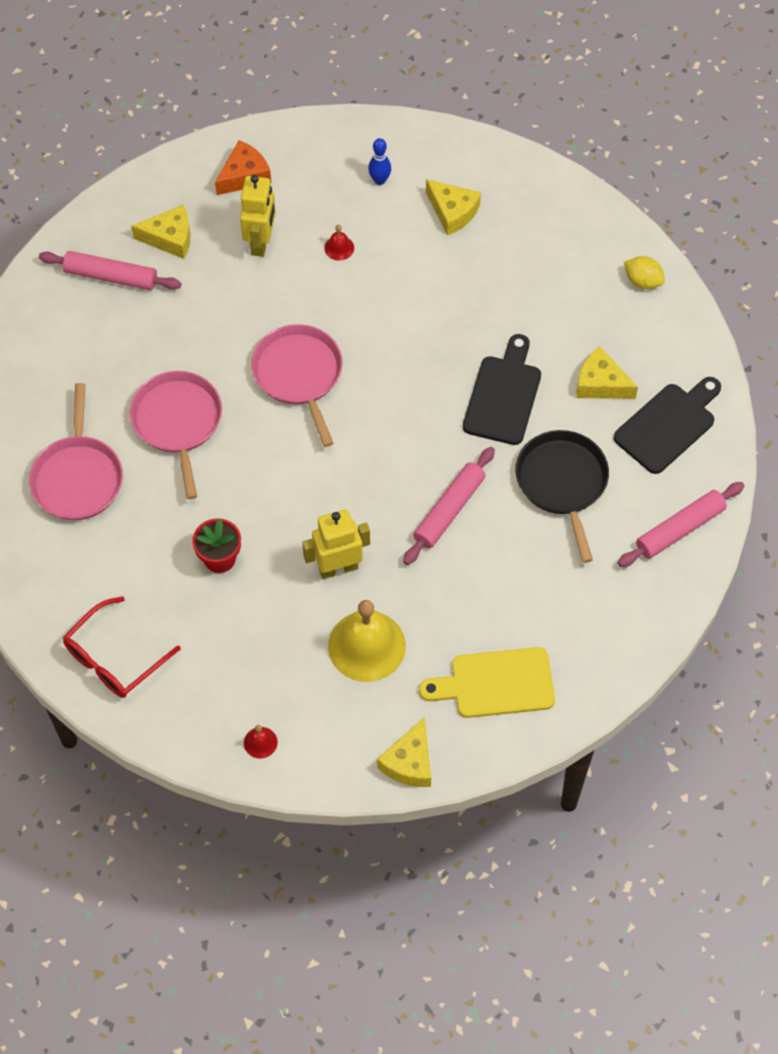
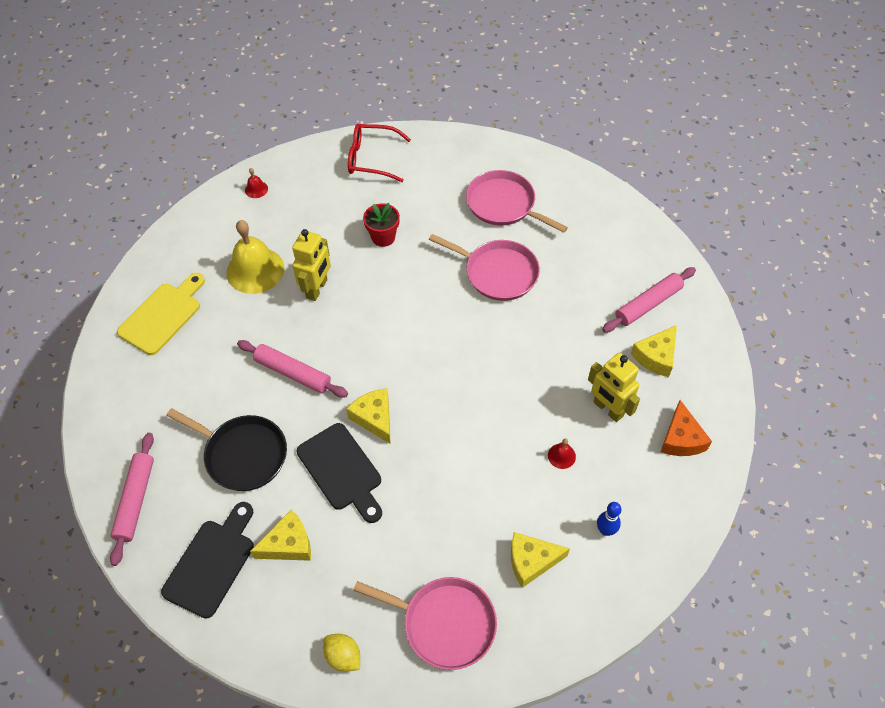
camera: 130 degrees right, 5 degrees down
red glasses [63,596,181,698] -> red glasses turned 75 degrees counterclockwise [348,124,411,182]
pink pan [251,324,343,447] -> pink pan moved to [353,577,497,670]
yellow cheese [377,717,431,787] -> yellow cheese moved to [346,388,391,444]
pink rolling pin [403,447,495,565] -> pink rolling pin turned 45 degrees counterclockwise [237,340,348,398]
black cutting board [614,377,721,474] -> black cutting board turned 150 degrees counterclockwise [161,502,254,619]
yellow lemon [624,256,665,289] -> yellow lemon turned 60 degrees clockwise [323,634,360,672]

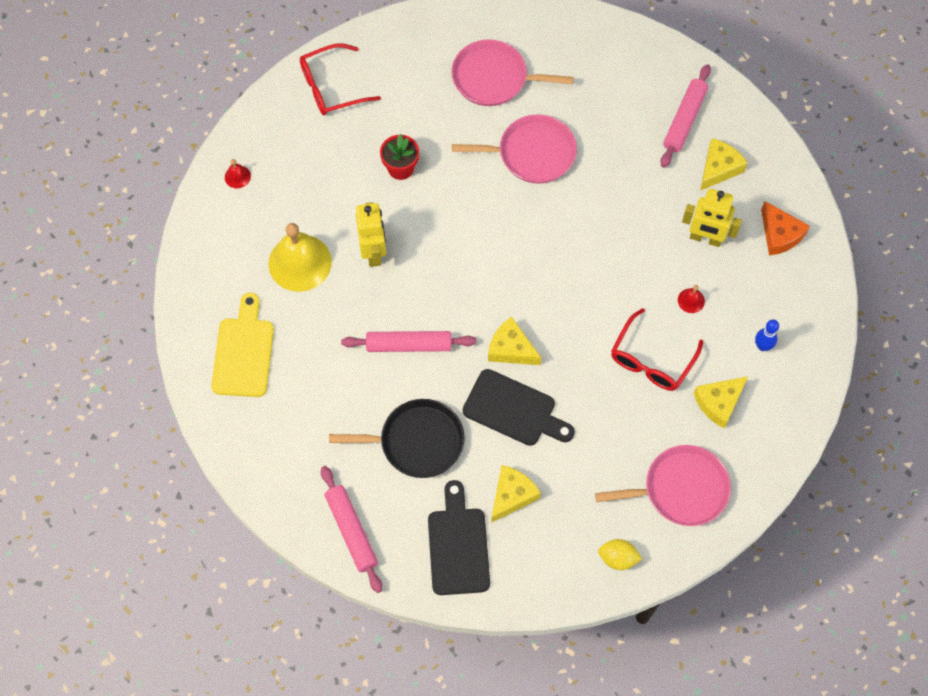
camera: 30 degrees left, 10 degrees up
yellow cheese [631,325,677,377] -> yellow cheese turned 150 degrees counterclockwise [700,138,748,191]
none -> red glasses [611,308,703,391]

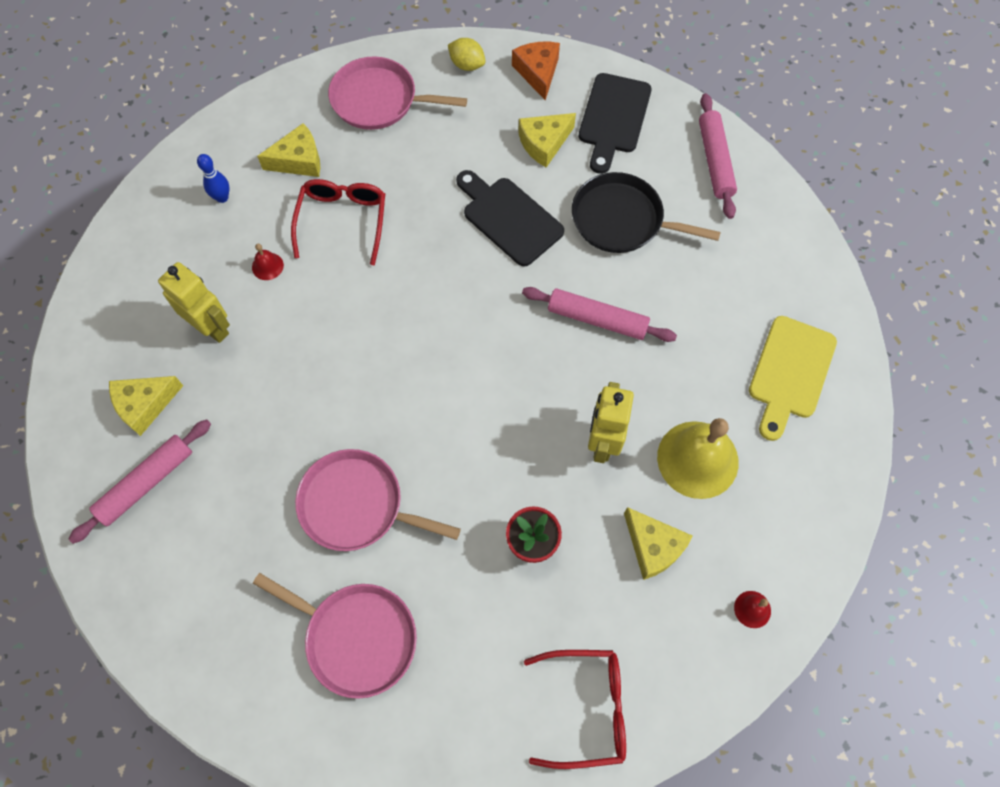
camera: 160 degrees left, 0 degrees up
yellow cheese [488,317,541,365] -> yellow cheese moved to [624,507,692,580]
red glasses [611,308,703,391] -> red glasses turned 45 degrees counterclockwise [291,179,385,265]
orange cheese [761,201,810,255] -> orange cheese moved to [512,42,560,100]

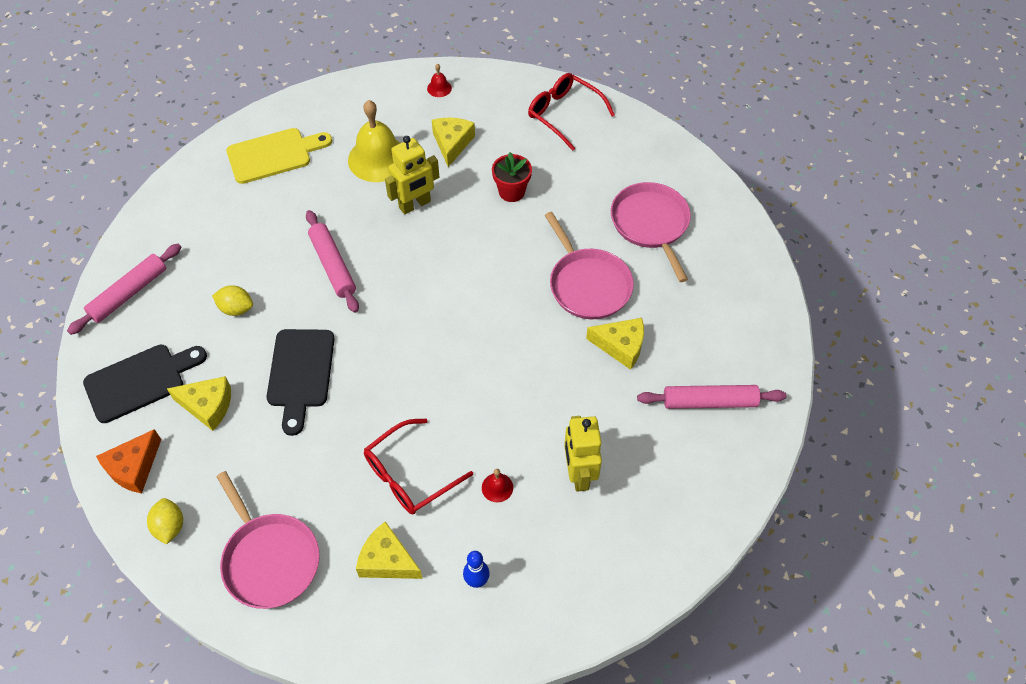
camera: 135 degrees left, 10 degrees down
yellow cheese [109,376,183,436] -> yellow cheese moved to [586,318,644,370]
black pan [572,172,721,253] -> yellow lemon [212,285,253,316]

